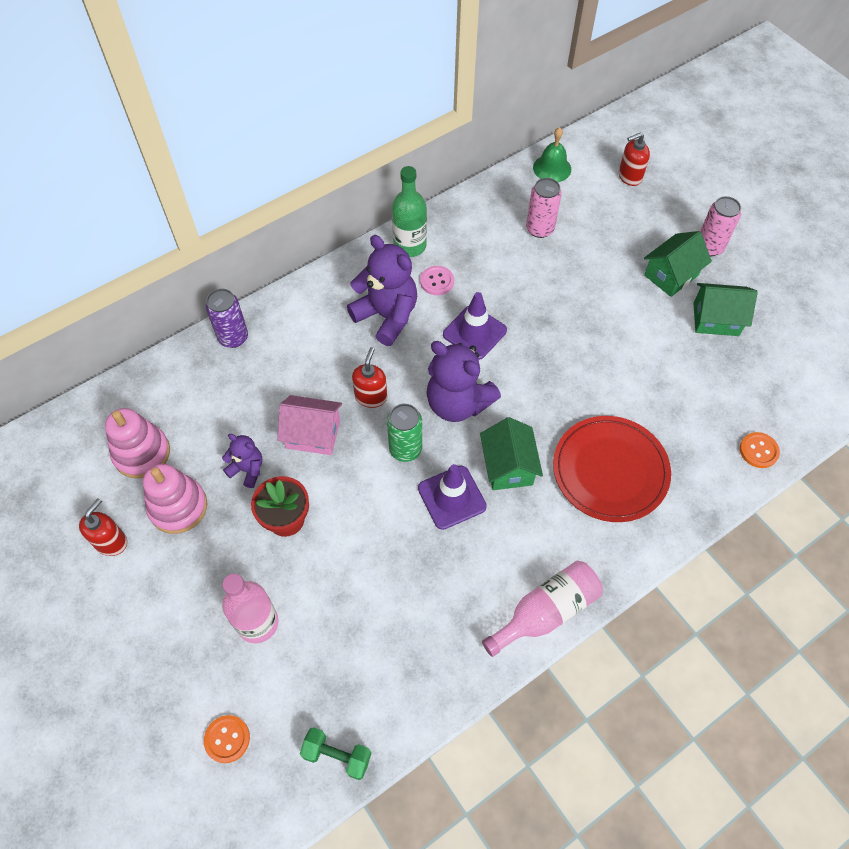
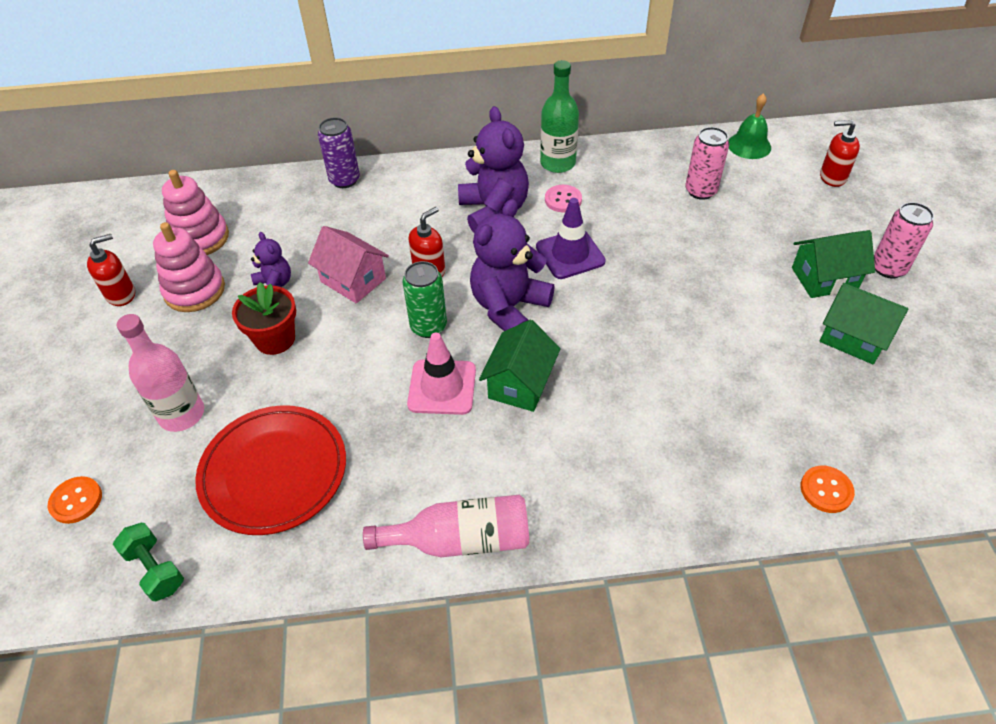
camera: 30 degrees right, 10 degrees down
purple traffic cone [418,464,487,530] -> pink traffic cone [407,333,476,415]
purple teddy bear [426,341,501,422] -> purple teddy bear turned 60 degrees clockwise [470,199,555,331]
red plate [553,416,671,522] -> red plate moved to [195,405,346,535]

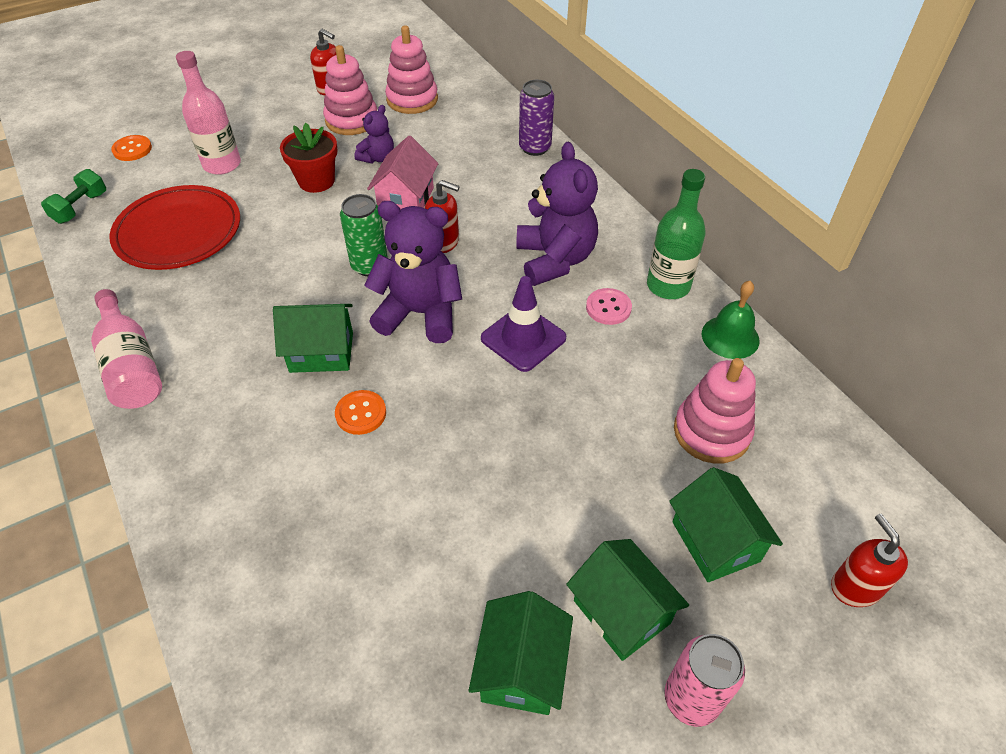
camera: 65 degrees right, 0 degrees up
pink traffic cone [407,333,476,415] -> none
purple teddy bear [458,106,529,233] -> purple teddy bear turned 60 degrees counterclockwise [516,142,598,286]
pink can [685,127,729,200] -> pink stacking toy [674,358,756,464]
green bell [728,93,771,159] -> green bell moved to [702,281,759,359]
orange button [800,466,855,513] -> orange button moved to [335,390,386,435]
none -> green house [669,467,783,582]

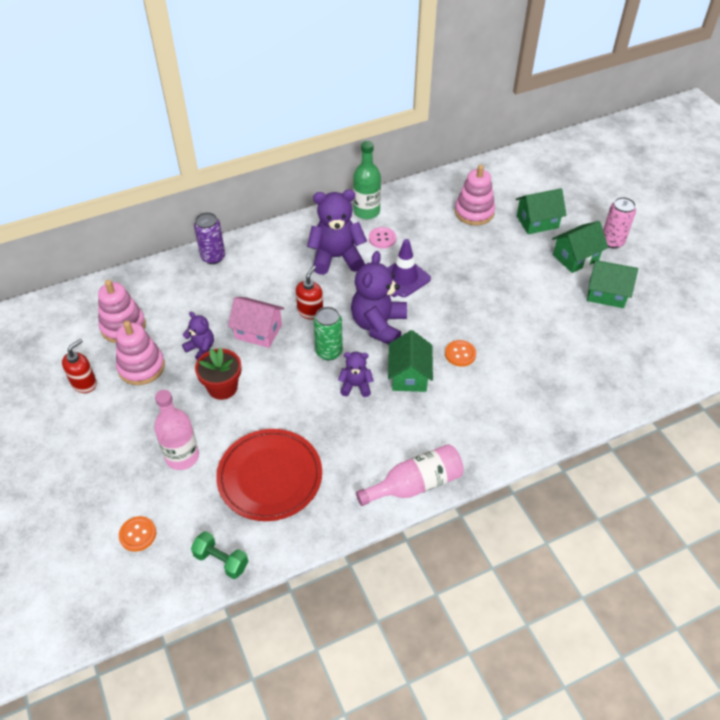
camera: 85 degrees left, 0 degrees up
green bell [702,281,759,359] -> none
red soap dispenser [831,514,908,607] -> none
none -> purple teddy bear [338,352,374,397]

